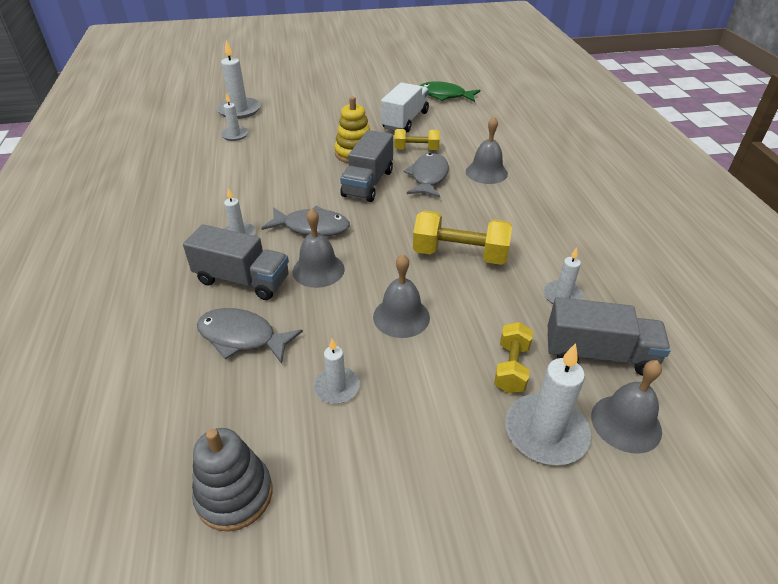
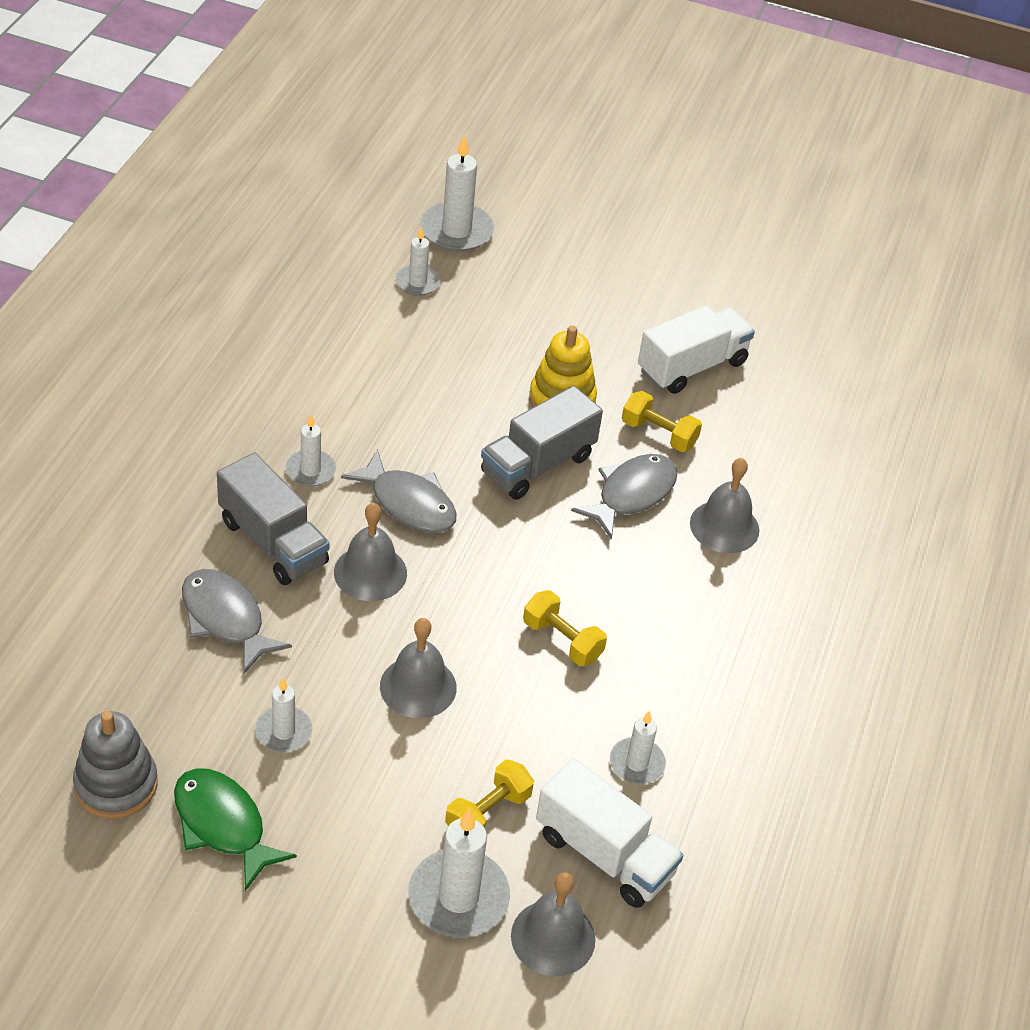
camera: 25 degrees right, 5 degrees up
yellow dumbbell [413,210,512,265] -> yellow dumbbell [523,590,607,666], size x0.62
green fish [420,81,480,102] -> green fish moved to [174,768,297,891]
grey truck [548,297,671,376] -> white truck [536,758,683,908]

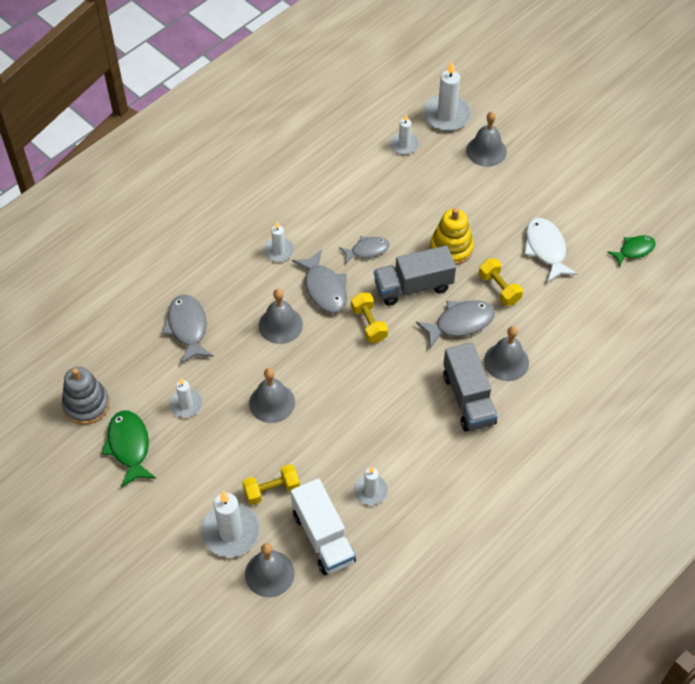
camera: 30 degrees right, 10 degrees up
grey truck [217,452,330,585] -> grey truck moved to [443,342,498,432]
yellow dumbbell [523,590,607,666] -> yellow dumbbell moved to [351,293,388,343]
white truck [638,306,755,394] -> white fish [524,218,578,282]
none -> grey fish [339,236,390,263]
none -> grey bell [466,112,507,167]
none -> green fish [607,235,656,267]

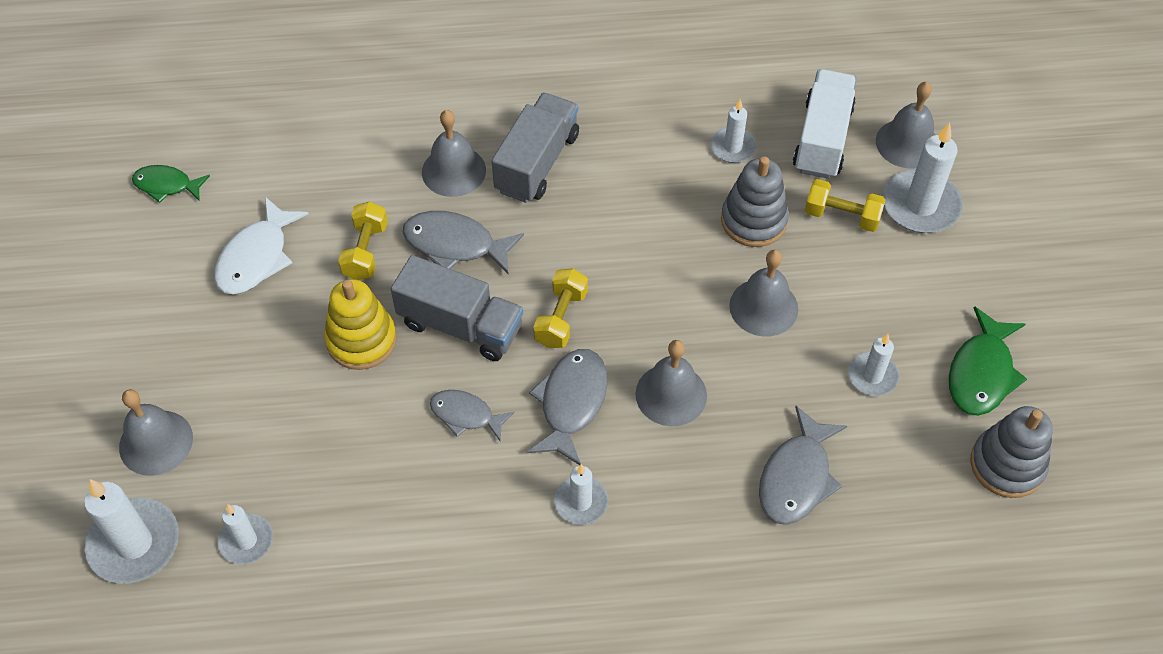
camera: 140 degrees left, 0 degrees up
none -> grey stacking toy [721,156,789,247]

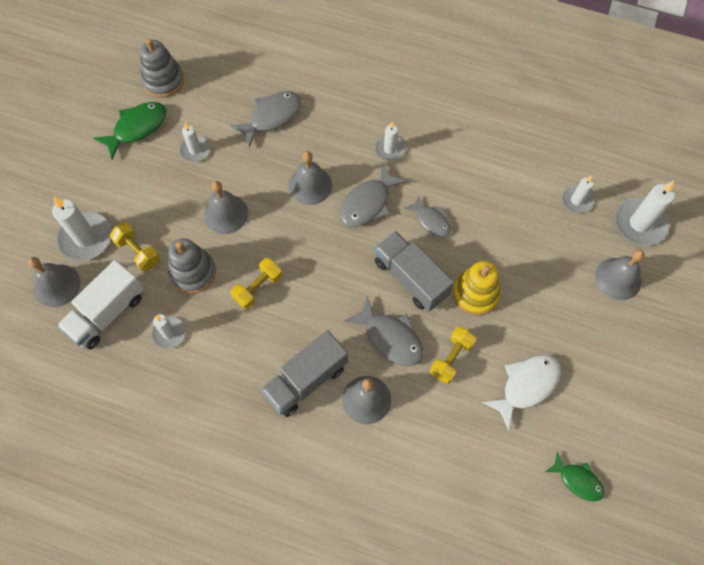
camera: 155 degrees left, 10 degrees up
yellow dumbbell [533,269,588,348] -> yellow dumbbell moved to [231,258,283,309]

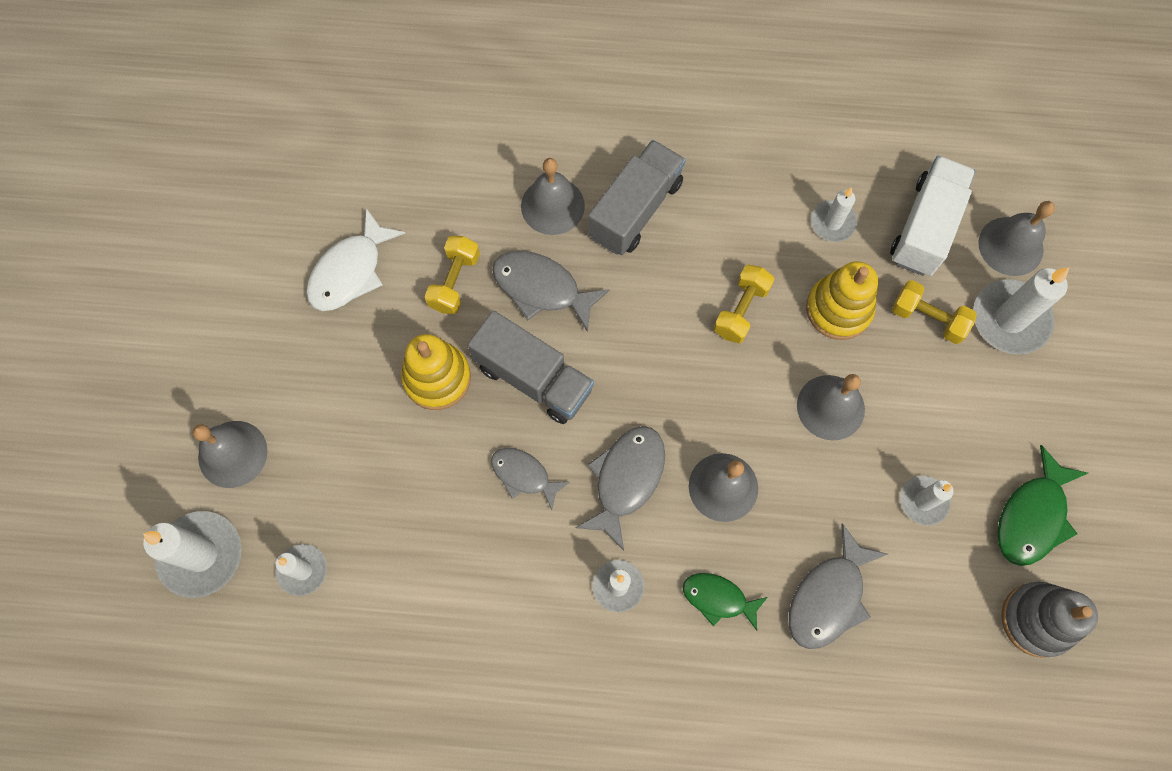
camera: 165 degrees right, 5 degrees up
grey stacking toy [168,238,216,294] -> yellow stacking toy [806,261,878,340]
green fish [545,451,605,501] -> green fish moved to [683,573,768,631]

